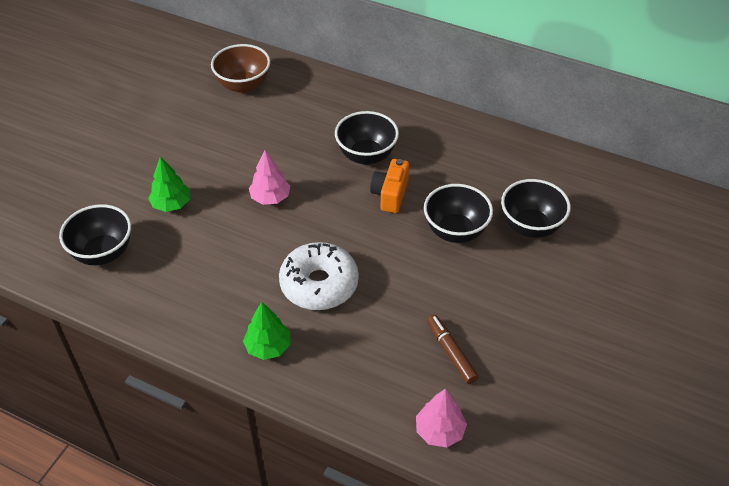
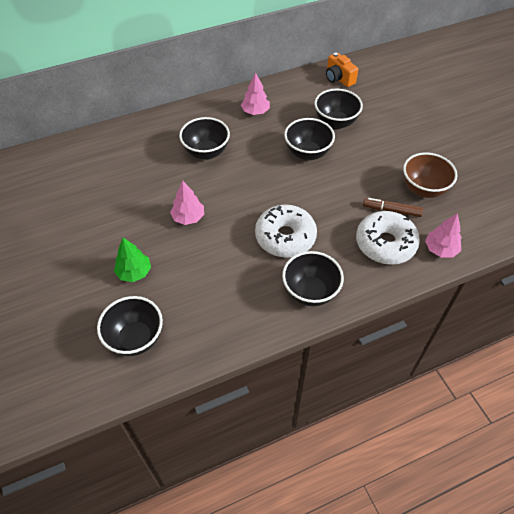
camera: 50 degrees left, 5 degrees up
brown bowl [211,44,270,94] -> brown bowl moved to [403,152,457,198]
green tree [243,302,291,360] -> black bowl [282,251,344,306]
orange camera [370,159,409,213] -> orange camera moved to [326,52,358,87]
none -> pink tree [241,72,270,115]
none -> white donut [356,211,420,265]

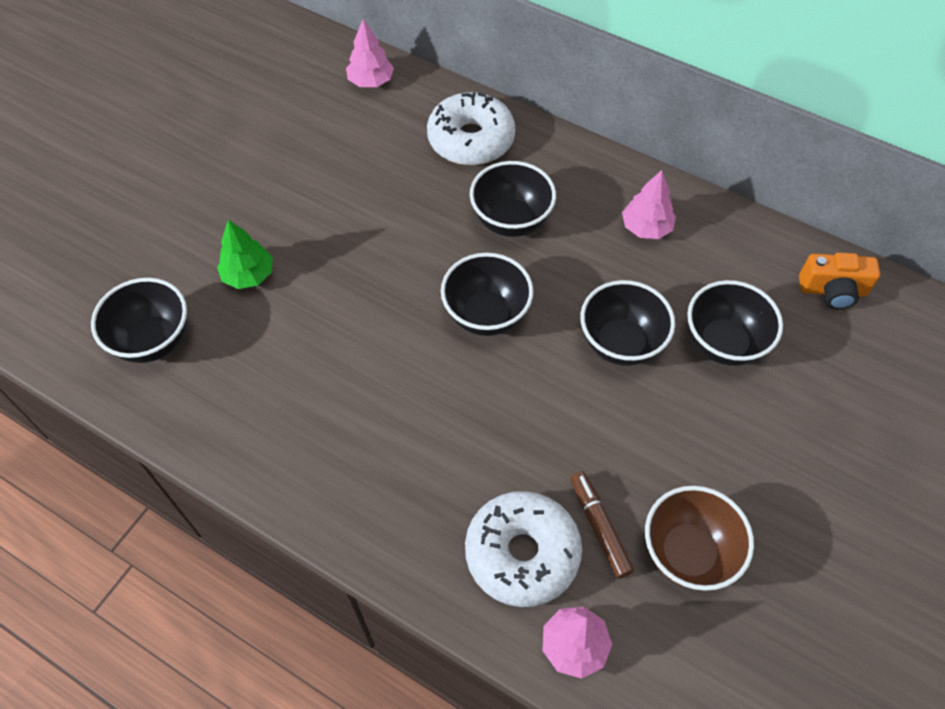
camera: 55 degrees right, 5 degrees up
pink tree [170,181,204,225] -> pink tree moved to [346,19,394,87]
white donut [255,205,317,258] -> white donut moved to [427,92,515,166]
black bowl [282,251,344,306] -> black bowl moved to [441,253,533,336]
orange camera [326,52,358,87] -> orange camera turned 105 degrees counterclockwise [799,252,880,309]

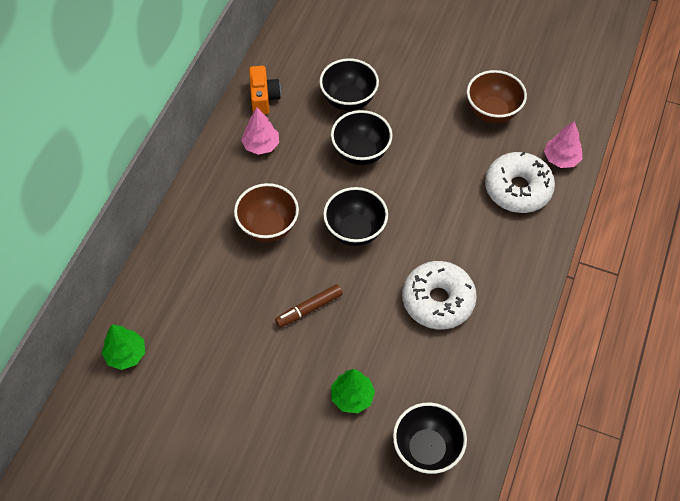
camera: 100 degrees left, 0 degrees up
pink tree [346,19,394,87] -> green tree [102,325,145,370]
white donut [427,92,515,166] -> white donut moved to [402,261,477,329]
black bowl [470,161,556,237] -> brown bowl [234,183,299,242]
brown marker [570,471,634,579] -> brown marker moved to [275,284,343,328]
orange camera [799,252,880,309] -> orange camera moved to [249,66,281,114]

